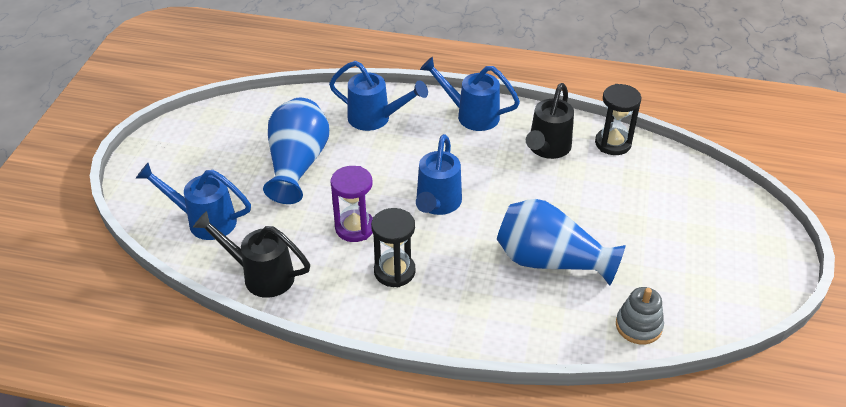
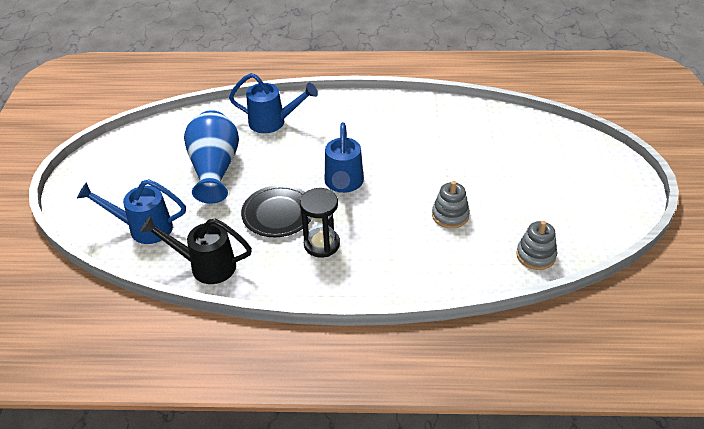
camera: 10 degrees left, 0 degrees up
purple hourglass [331,166,373,242] -> black plate [241,185,311,237]
blue watering can [420,57,520,131] -> none
blue vase [497,199,625,286] -> grey stacking toy [432,181,470,229]
black watering can [526,83,574,159] -> none
black hourglass [595,84,641,155] -> none

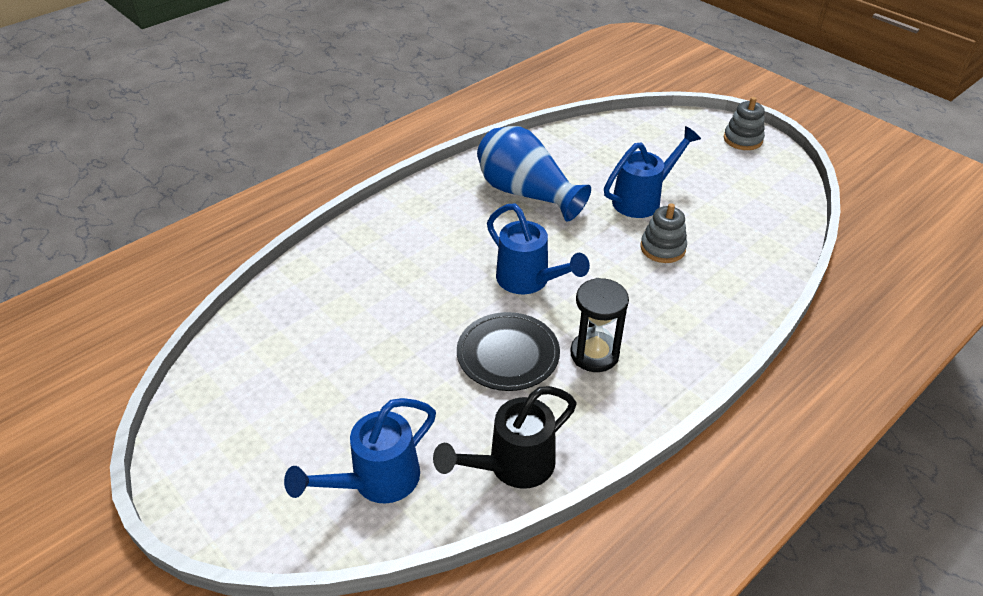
camera: 45 degrees left, 0 degrees up
blue vase [184,110,239,204] -> blue vase moved to [477,126,591,222]
blue watering can [229,73,318,133] -> blue watering can moved to [604,126,701,218]
grey stacking toy [516,221,557,270] -> grey stacking toy moved to [724,97,765,150]

